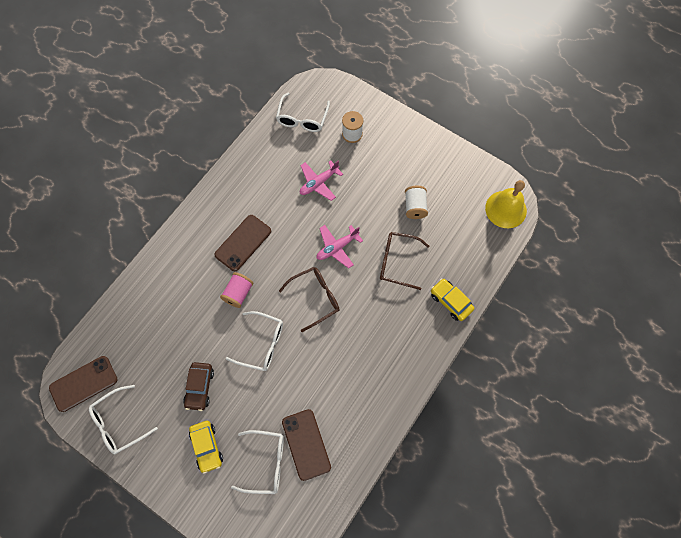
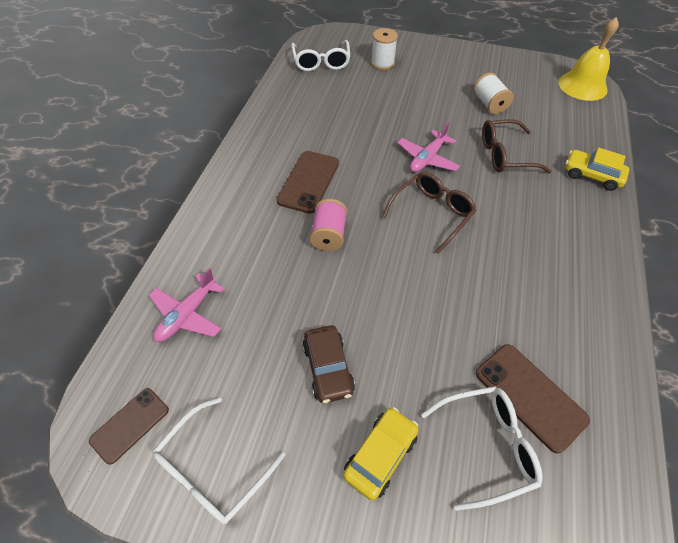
camera: 20 degrees left, 15 degrees down
brown phone [49,356,118,412] -> brown phone [89,388,169,465], size x0.66
yellow car [189,421,223,474] -> yellow car turned 105 degrees counterclockwise [343,407,419,500]
white glasses [226,311,283,371] -> none
pink plane [300,161,343,201] -> pink plane moved to [149,268,225,342]

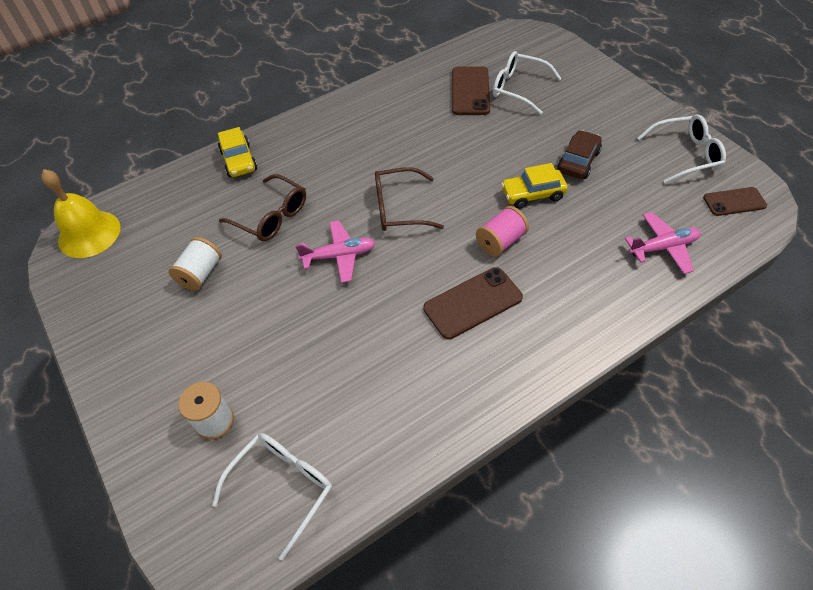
camera: 135 degrees left, 0 degrees up
yellow car [343,407,419,500] -> yellow car moved to [501,163,568,209]

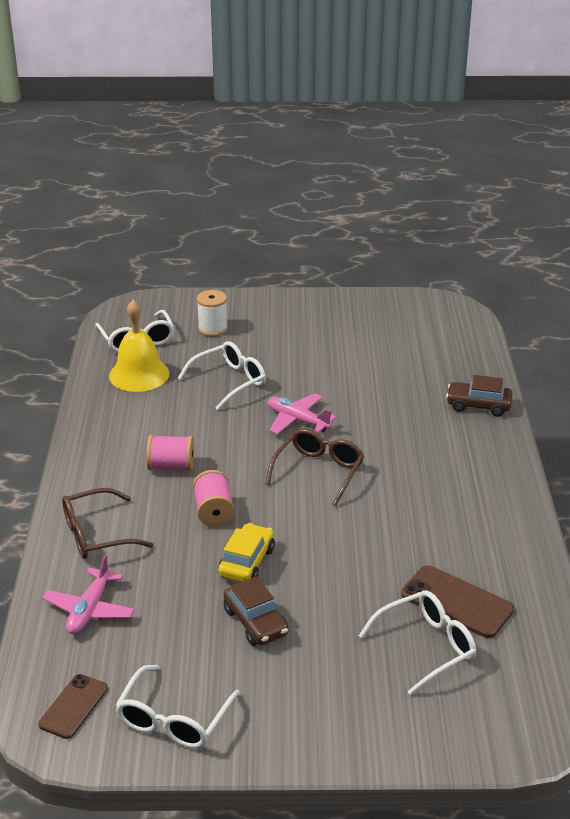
camera: 120 degrees right, 20 degrees down
yellow bell [41,169,121,258] -> yellow bell moved to [109,300,169,392]
white spool [168,237,222,291] -> none
yellow car [218,127,257,177] -> brown car [446,375,513,417]
brown glasses [219,174,306,241] -> brown glasses moved to [62,488,154,559]
pink plane [295,220,375,283] -> pink plane turned 105 degrees clockwise [268,393,336,434]
brown phone [423,267,523,339] -> pink spool [146,435,194,471]
none -> white glasses [178,341,266,410]

